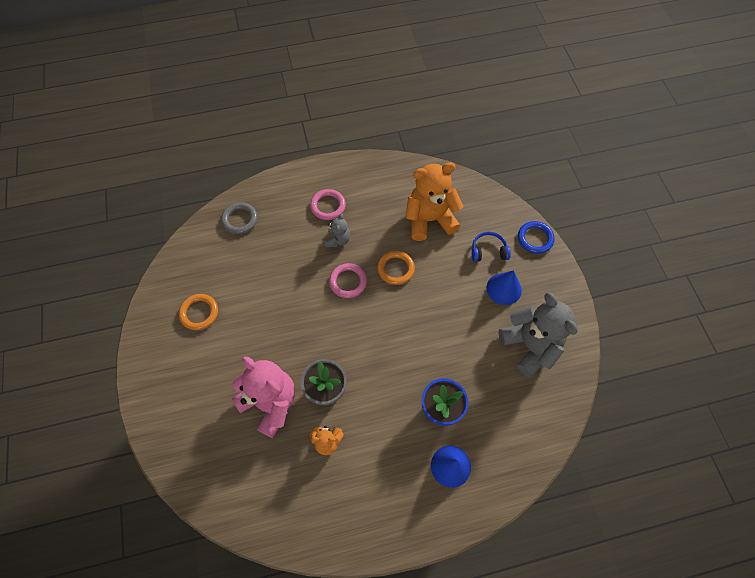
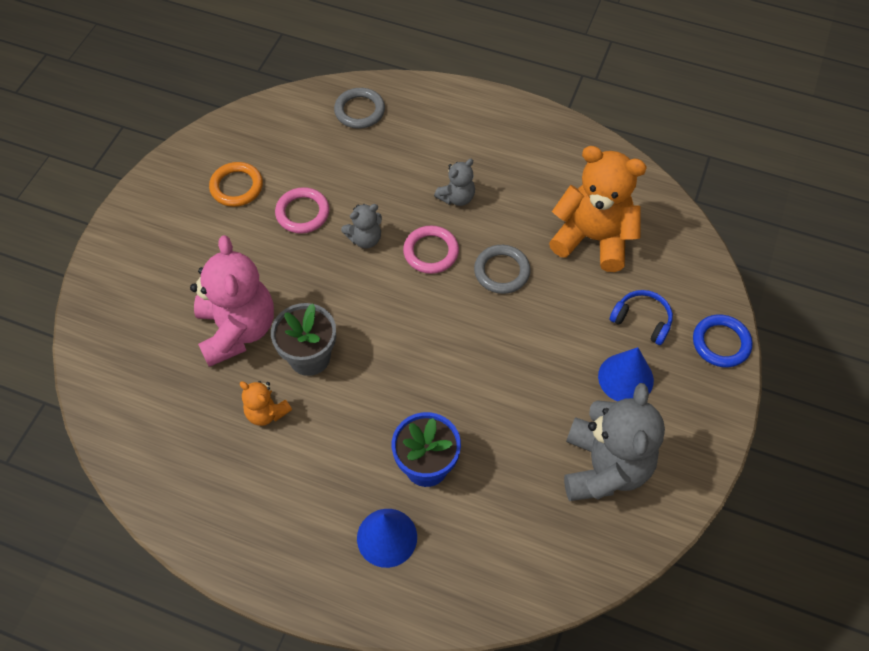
camera: 35 degrees right, 5 degrees down
pink ring [310,189,346,220] -> pink ring moved to [275,187,330,234]
orange ring [377,251,415,285] -> grey ring [474,245,531,294]
none -> grey teddy bear [341,204,382,248]

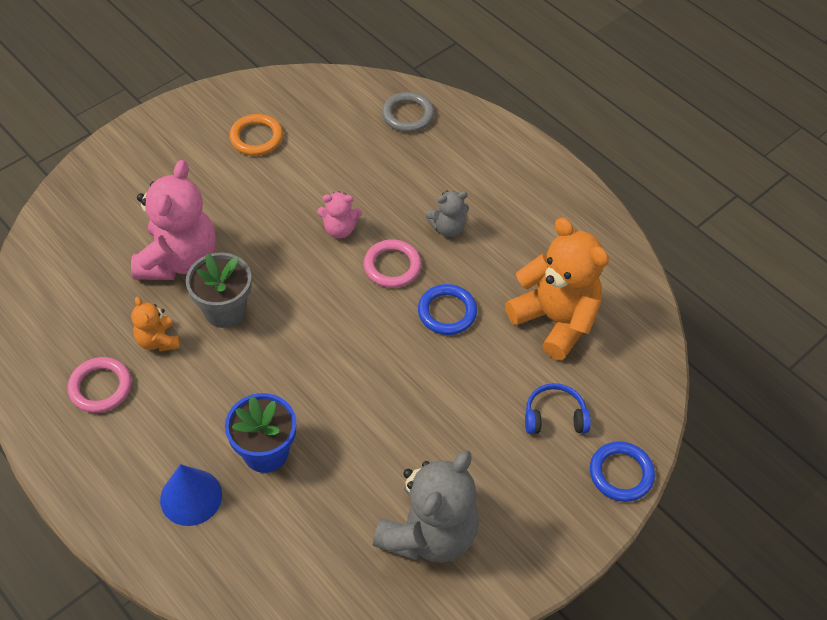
camera: 25 degrees right, 5 degrees down
pink ring [275,187,330,234] -> pink ring moved to [67,357,131,413]
grey teddy bear [341,204,382,248] -> pink teddy bear [318,191,362,238]
grey ring [474,245,531,294] -> blue ring [418,284,477,335]
blue cone [598,347,654,401] -> none
blue headphones [610,290,673,345] -> blue headphones turned 60 degrees counterclockwise [525,383,591,434]

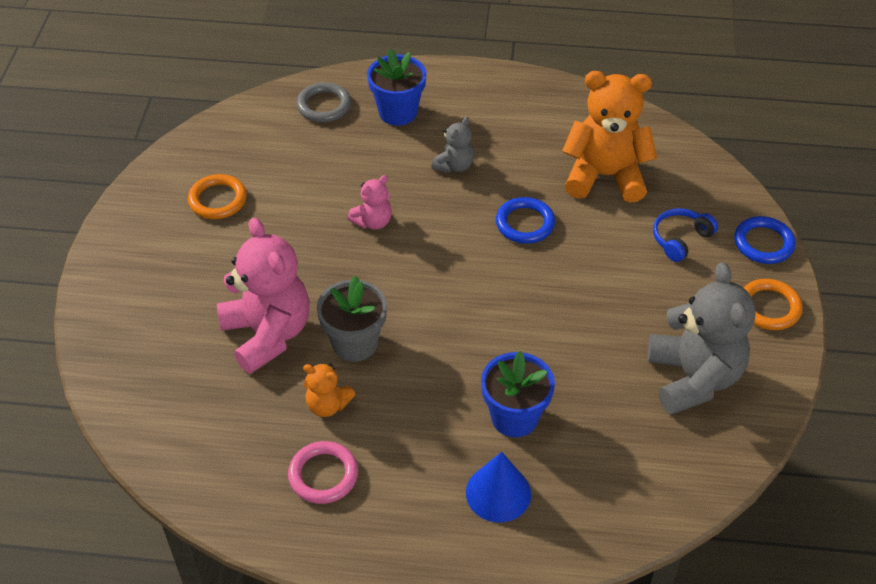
camera: 40 degrees left, 5 degrees down
pink ring [364,239,421,288] -> none
none -> blue flower pot [367,49,426,126]
none -> orange ring [744,279,803,330]

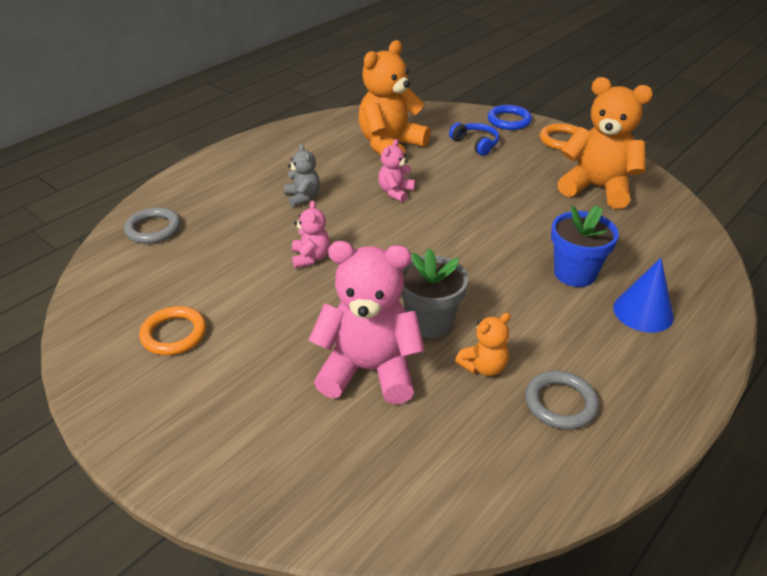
camera: 55 degrees left, 10 degrees down
pink ring [288,441,358,504] -> grey ring [525,371,599,430]
blue flower pot [367,49,426,126] -> none
blue ring [496,197,555,244] -> pink teddy bear [378,139,415,202]
grey teddy bear [647,262,756,415] -> orange teddy bear [557,77,653,209]
blue headphones [653,208,718,262] -> blue headphones turned 150 degrees clockwise [449,123,499,156]

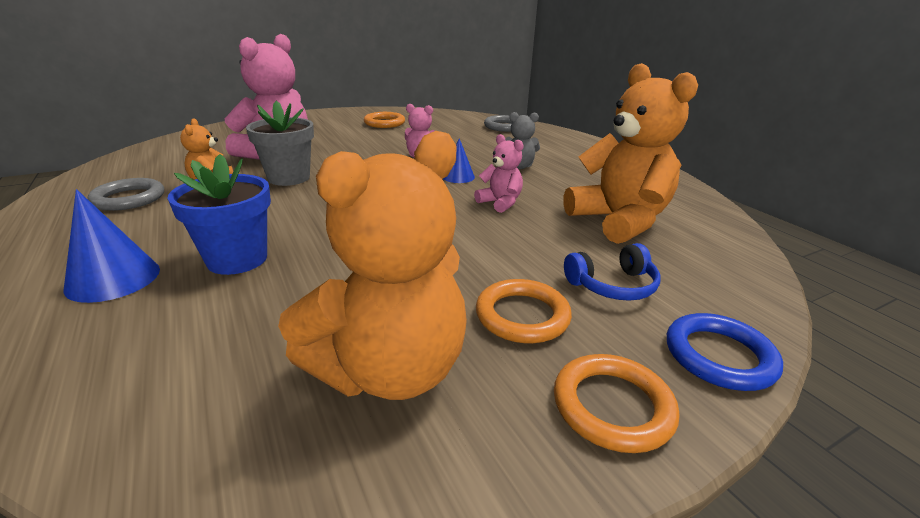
camera: 110 degrees right, 10 degrees down
none -> blue cone [443,138,475,183]
none -> orange ring [476,279,572,343]

